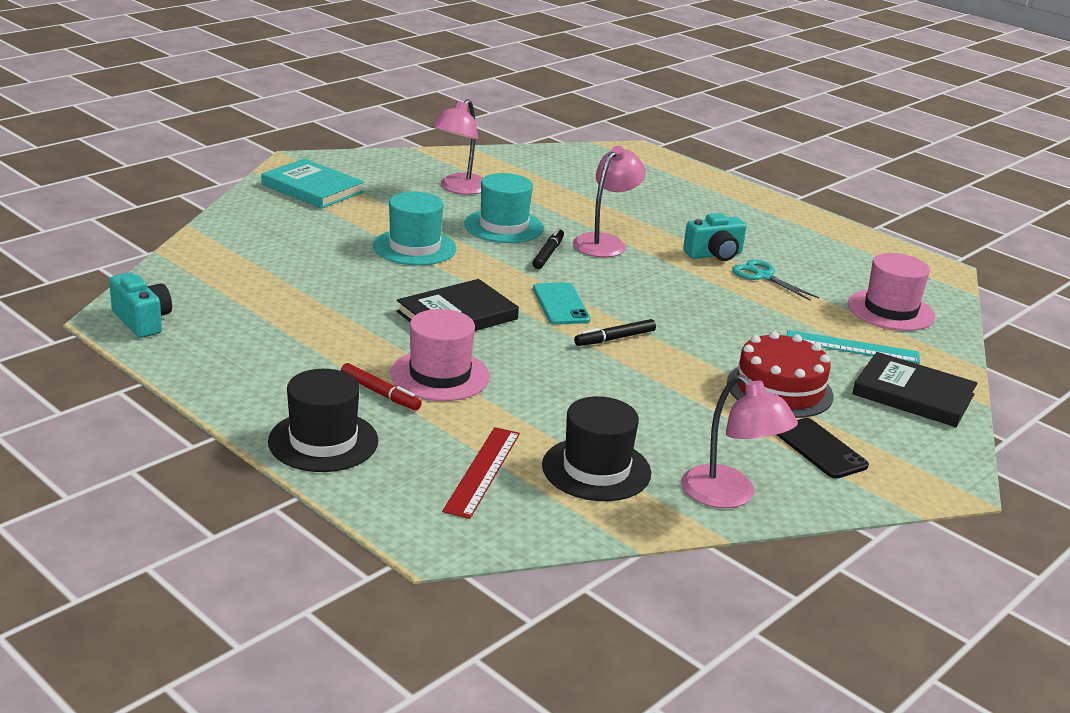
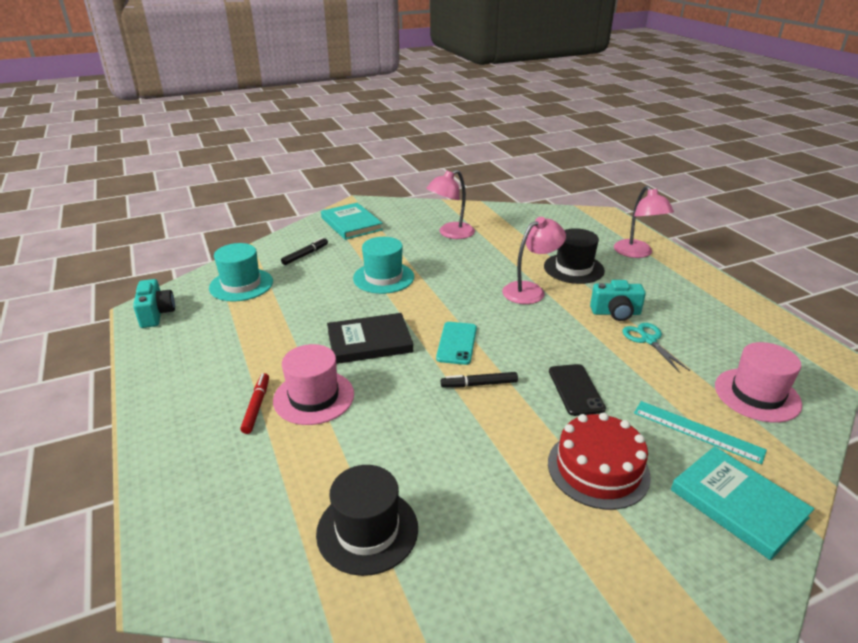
camera: 25 degrees right, 5 degrees up
black hat [268,369,378,472] -> black hat moved to [544,228,605,284]
red marker [341,363,422,410] -> red marker turned 150 degrees counterclockwise [240,373,269,434]
red ruler [442,427,520,519] -> none
turquoise hat [464,173,544,243] -> turquoise hat moved to [209,243,273,301]
black marker [532,228,564,269] -> black marker moved to [281,237,328,265]
pink lamp [681,375,798,508] -> pink lamp moved to [614,186,674,258]
black phone [777,418,869,479] -> black phone moved to [549,364,606,416]
black book [852,352,977,427] -> turquoise book [671,446,814,560]

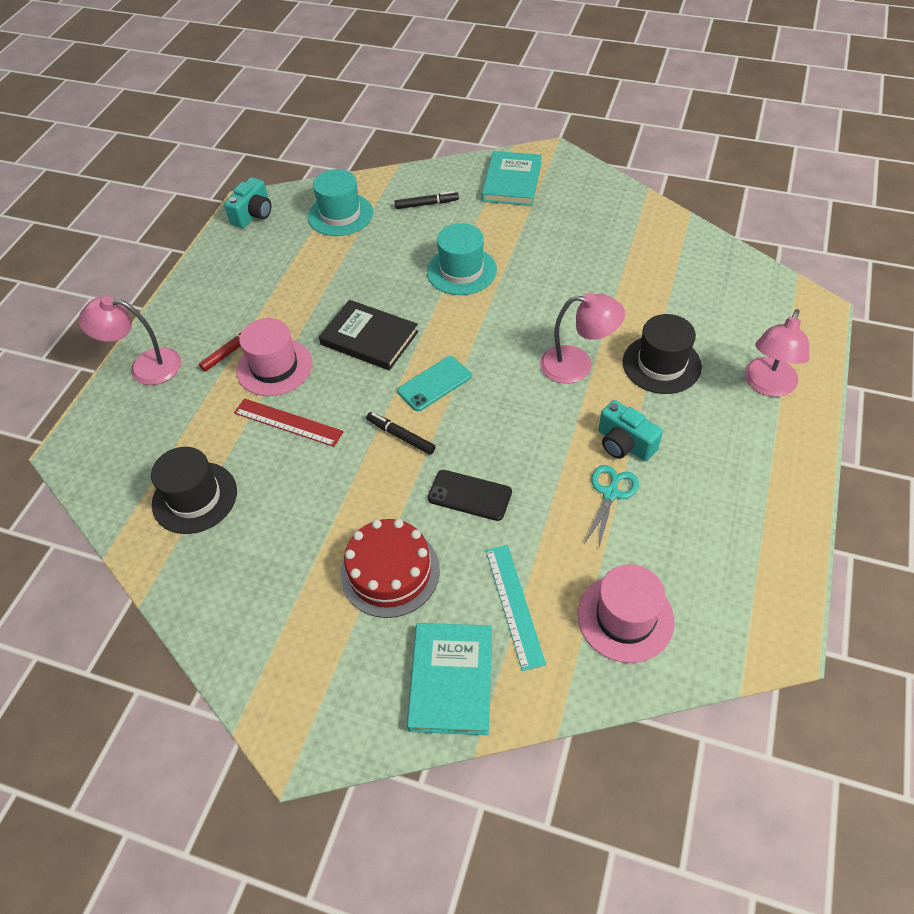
camera: 45 degrees right, 20 degrees up
pink lamp [426,170,475,239] -> pink lamp moved to [79,296,181,385]
black phone [549,364,606,416] -> black phone turned 75 degrees clockwise [428,470,512,521]
none -> red ruler [234,398,344,447]

